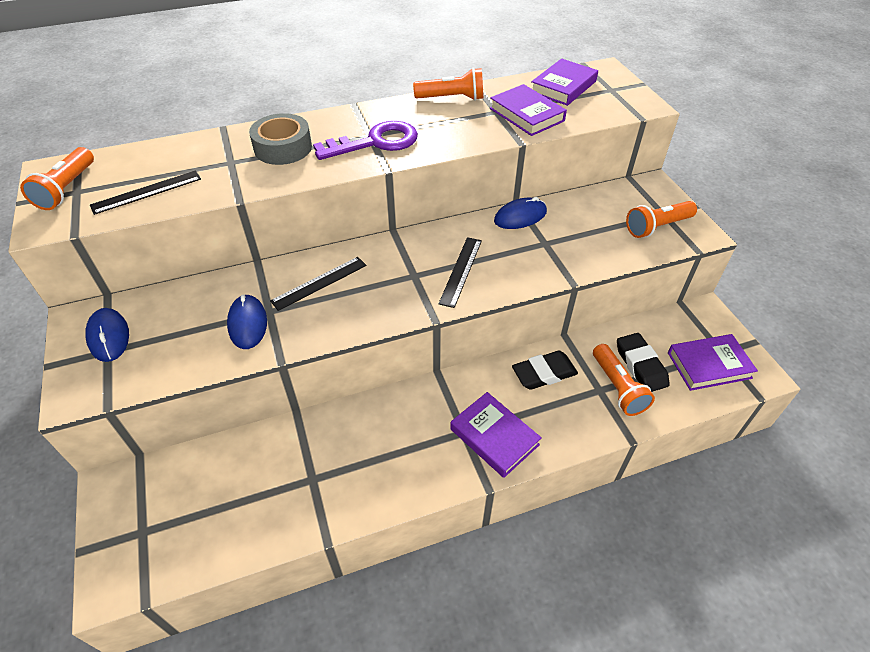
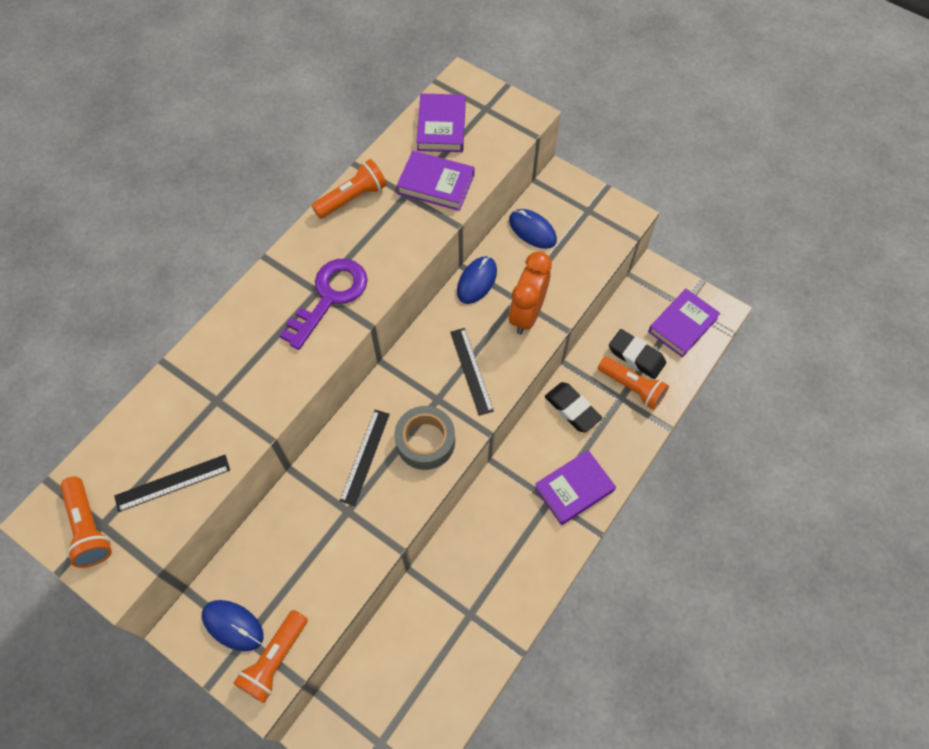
camera: 35 degrees left, 15 degrees up
black ruler [90,170,201,215] -> black ruler turned 45 degrees clockwise [114,455,230,512]
blue mouse [227,294,267,349] -> blue mouse moved to [509,209,557,249]
grey tape [249,113,312,165] -> grey tape moved to [394,406,455,470]
purple book [450,392,542,478] -> purple book turned 45 degrees counterclockwise [534,450,616,525]
black eraser [512,351,578,390] -> black eraser turned 75 degrees counterclockwise [545,382,602,433]
orange flashlight [626,201,697,238] -> orange flashlight moved to [234,610,308,703]
none -> orange clock [509,251,552,334]

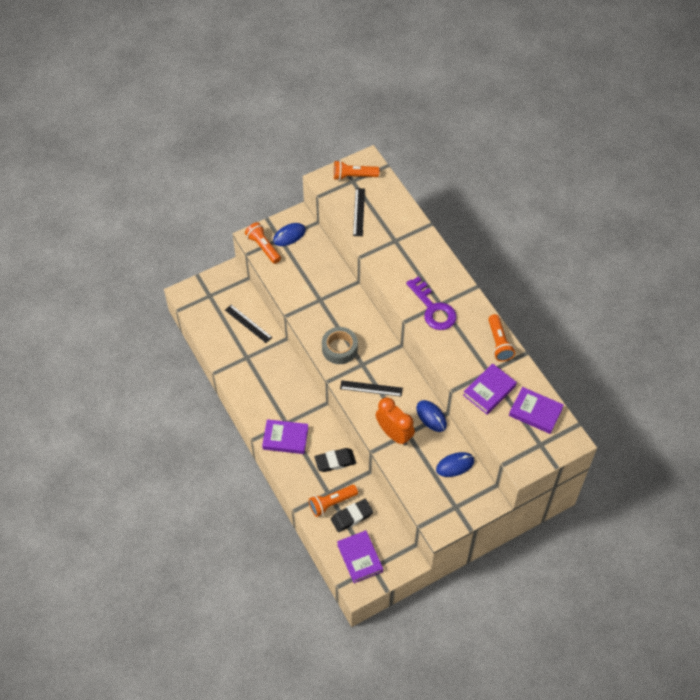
camera: 115 degrees right, 5 degrees down
black ruler [340,410,390,506] -> black ruler moved to [225,305,272,343]
purple book [534,450,616,525] -> purple book turned 75 degrees counterclockwise [262,419,308,454]

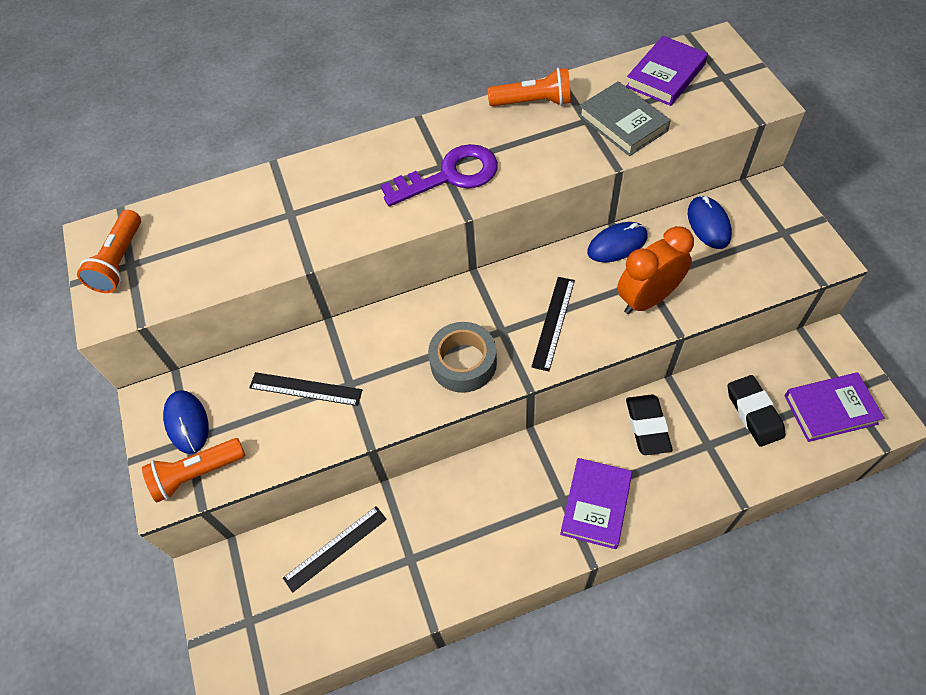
camera: 75 degrees left, 0 degrees up
orange flashlight [309,485,358,517] -> none
black ruler [353,188,365,236] -> black ruler moved to [249,372,362,406]
purple book [463,363,517,415] -> grey book [579,81,671,156]

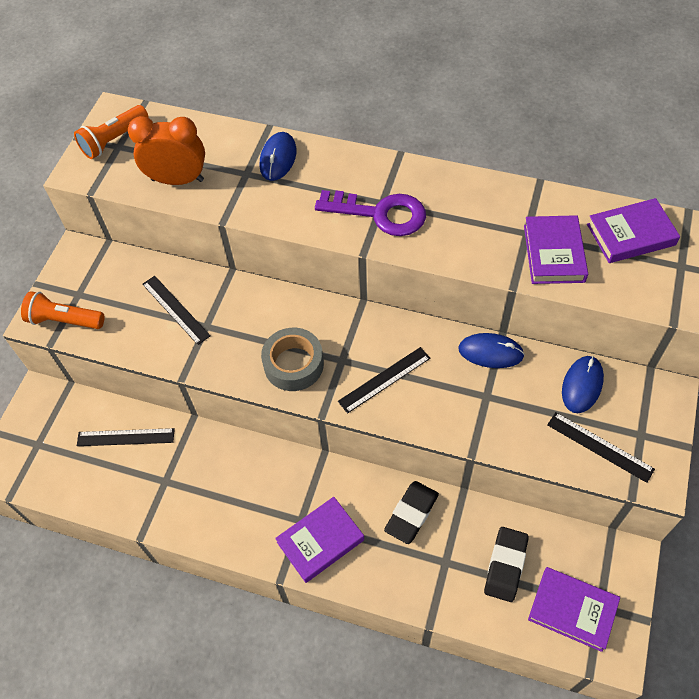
camera: 35 degrees right, 0 degrees up
blue mouse [163,390,209,454] -> blue mouse moved to [260,132,297,181]
orange flashlight [488,68,571,106] -> none
grey book [579,81,671,156] -> purple book [524,215,588,284]
orange clock [617,226,694,314] -> orange clock moved to [128,116,205,185]
none -> black ruler [547,412,655,483]

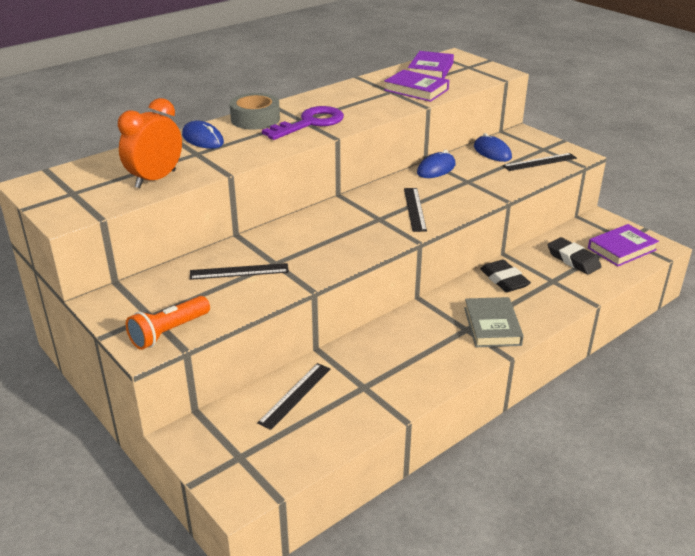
camera: 60 degrees left, 25 degrees down
orange flashlight [74,105,148,159] -> none
grey tape [261,328,324,391] -> grey tape moved to [229,93,280,130]
purple book [275,497,364,583] -> grey book [464,297,524,347]

